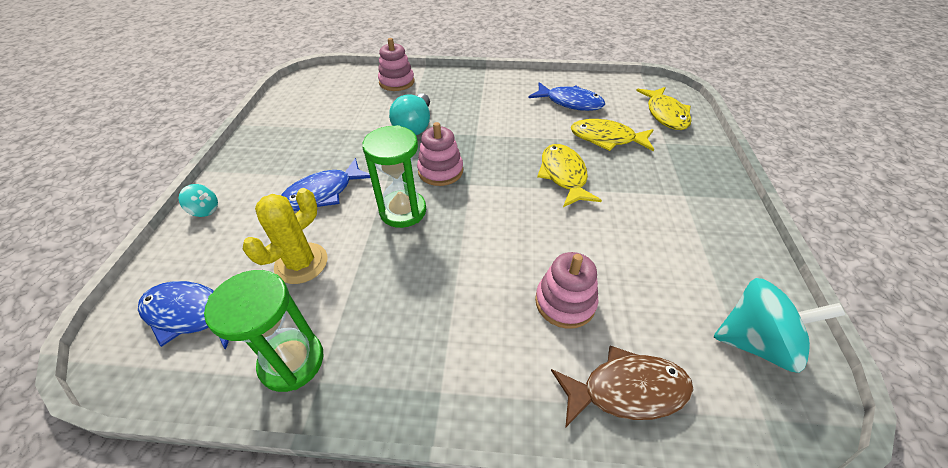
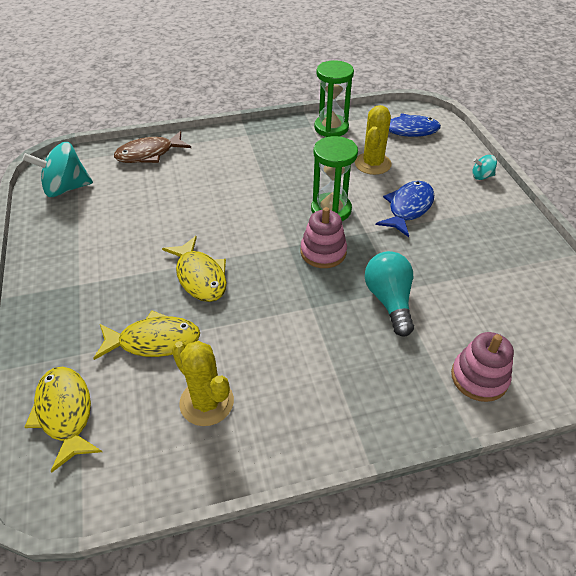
camera: 160 degrees right, 0 degrees up
blue fish [529,82,605,111] -> yellow cactus [172,341,234,426]
pink stacking toy [535,252,599,329] -> none

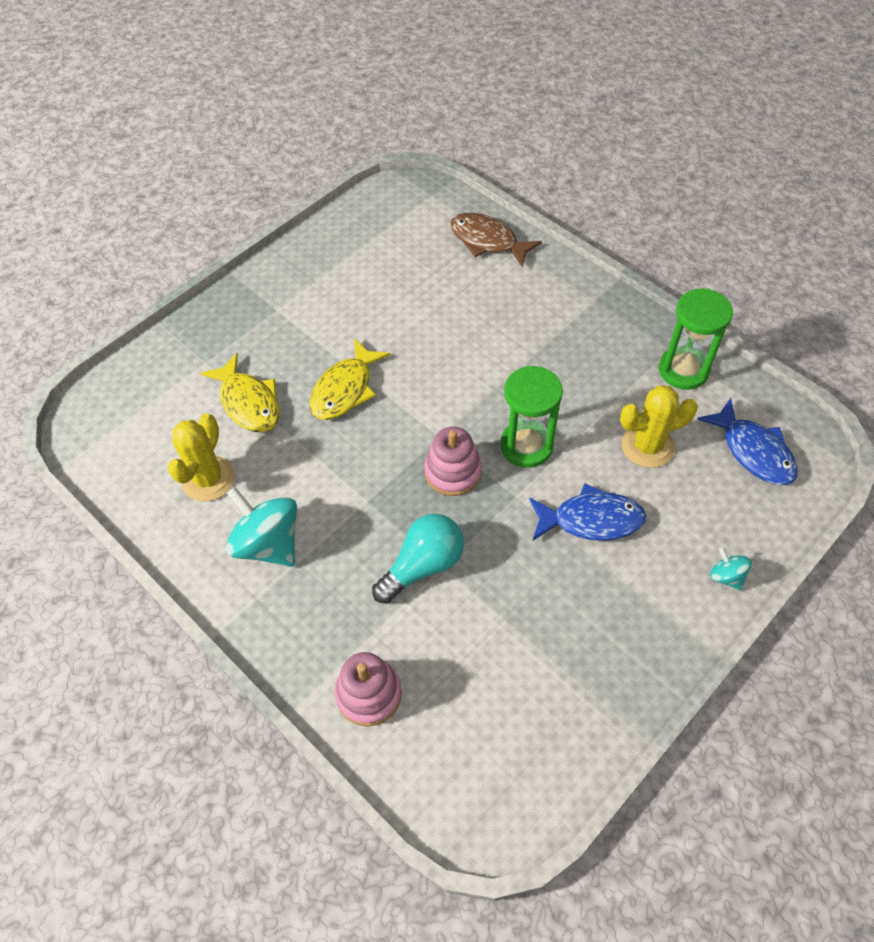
camera: 60 degrees right, 10 degrees up
turquoise spinning top [23,142,93,197] -> turquoise spinning top moved to [226,487,297,567]
yellow fish [25,367,102,473] -> none

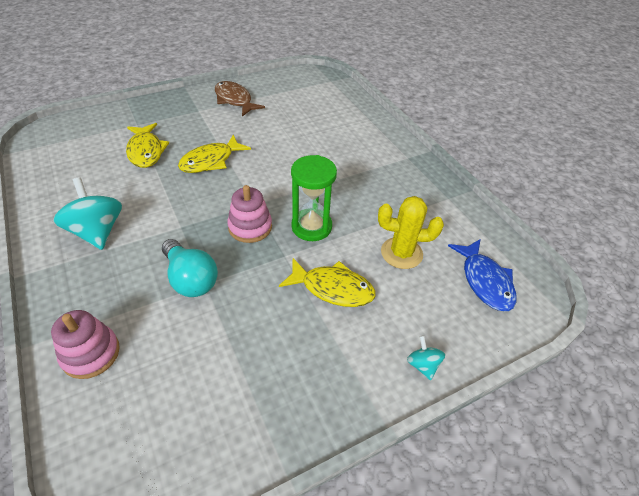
camera: 15 degrees right, 10 degrees down
yellow cactus [168,413,235,502] -> none
turquoise light bulb [372,514,464,604] -> turquoise light bulb turned 75 degrees clockwise [162,239,218,297]
brown fish [450,213,542,267] -> brown fish moved to [215,81,265,116]
blue fish [529,483,646,541] -> yellow fish [279,258,376,307]
green hourglass [659,288,733,390] -> none

